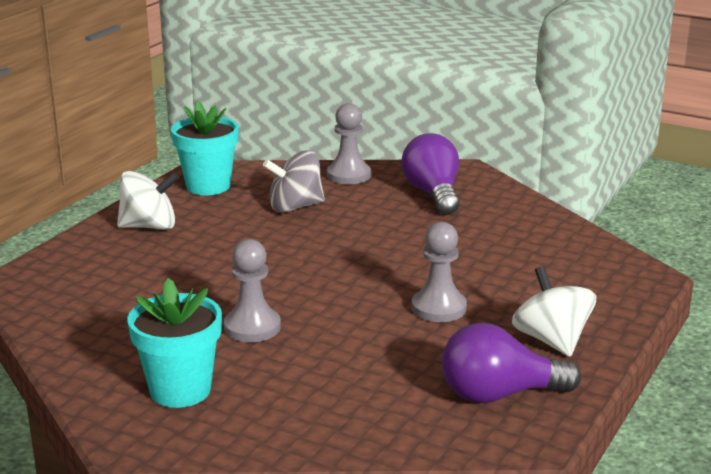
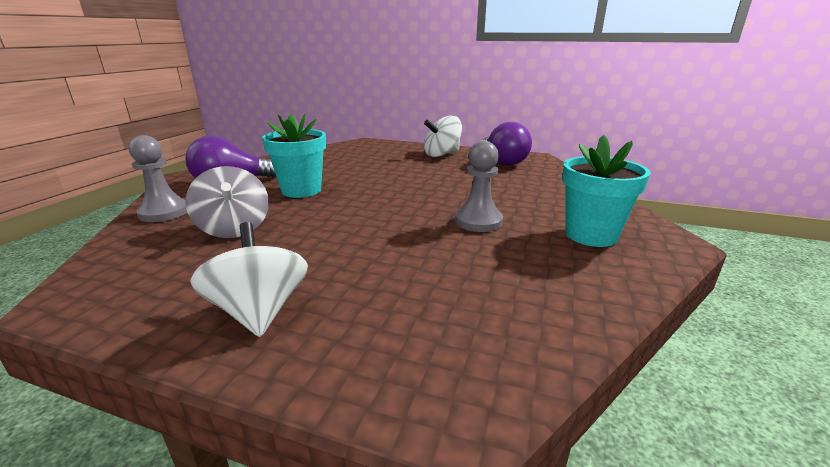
camera: 100 degrees left, 0 degrees up
turquoise flower pot [171,101,239,195] -> turquoise flower pot moved to [262,113,326,198]
grey pawn [412,222,467,322] -> none

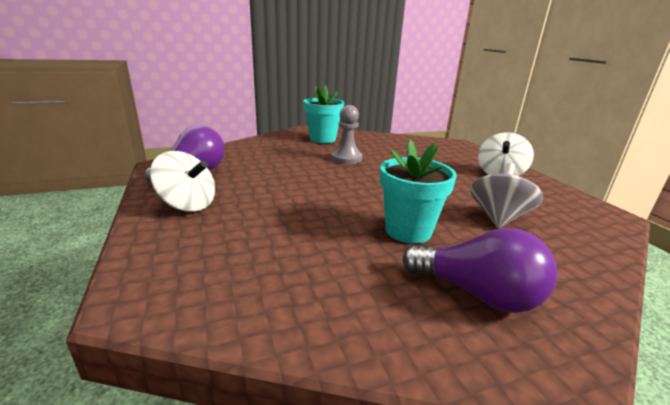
camera: 130 degrees left, 0 degrees up
grey pawn [129,135,187,222] -> none

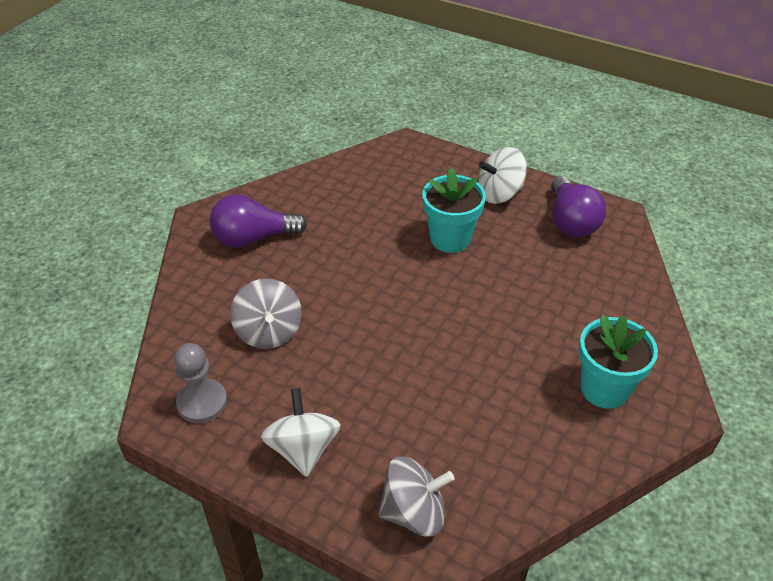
camera: 140 degrees right, 20 degrees up
grey pawn [331,105,362,164] -> grey pawn moved to [174,343,227,423]
turquoise flower pot [380,140,457,244] -> turquoise flower pot moved to [422,167,486,253]
none -> grey spinning top [378,456,454,537]

